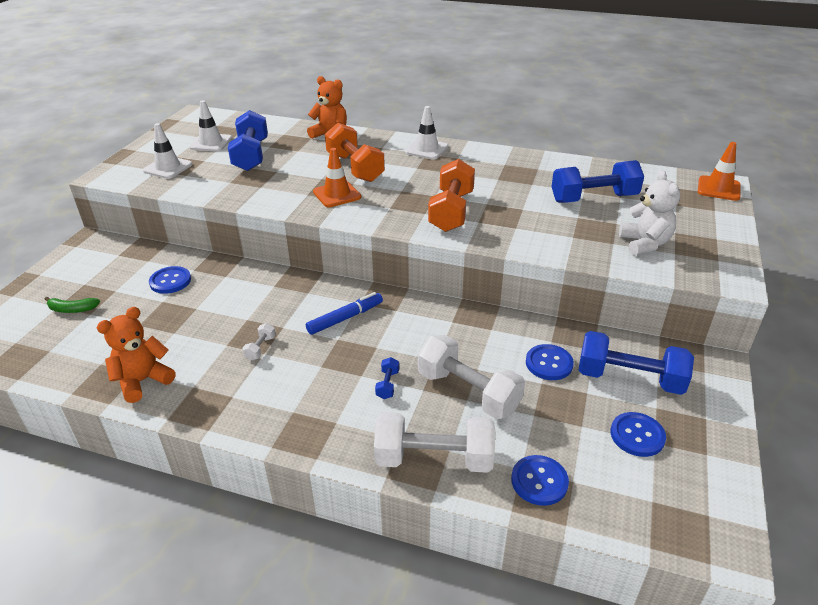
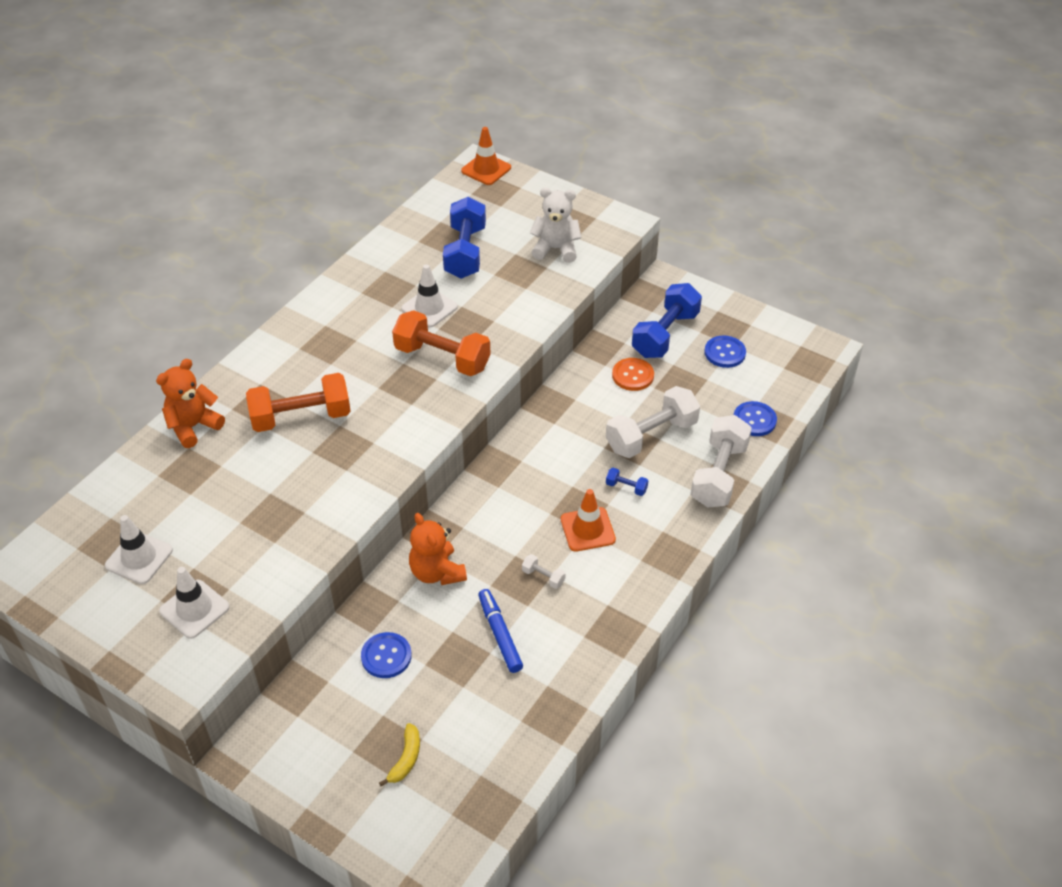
camera: 75 degrees left, 10 degrees up
green banana [45,297,100,313] -> yellow banana [379,723,420,786]
orange teddy bear [97,307,176,403] -> orange teddy bear moved to [409,513,467,585]
blue dumbbell [228,110,268,171] -> none
blue marker [306,292,383,335] -> blue marker moved to [478,589,523,673]
orange traffic cone [313,148,361,207] -> orange traffic cone moved to [561,489,616,552]
white traffic cone [405,106,448,159] -> white traffic cone moved to [401,264,458,327]
blue button [526,344,574,380] -> orange button [612,358,654,391]

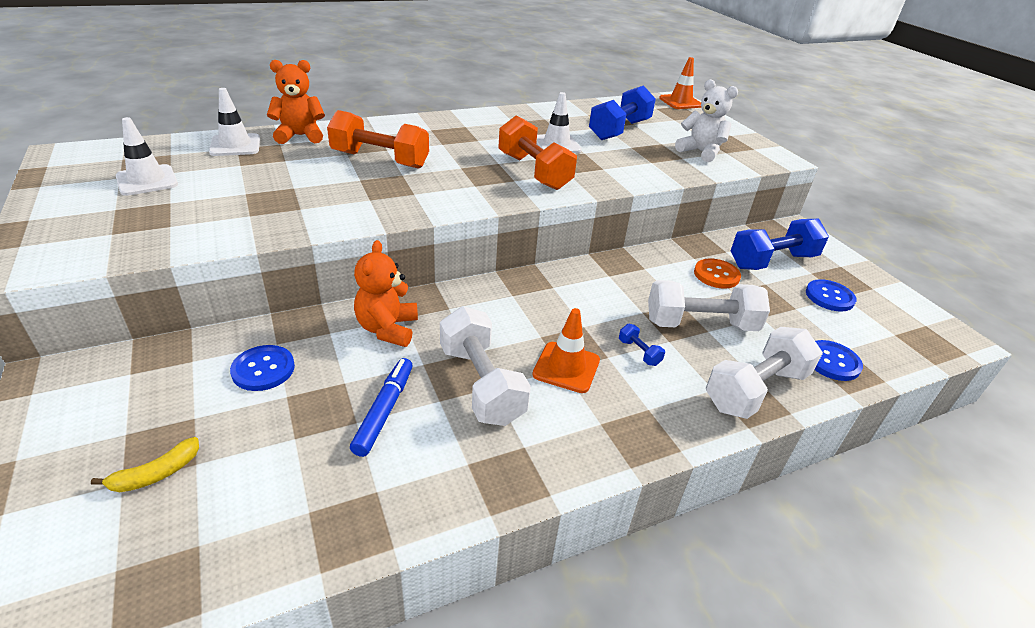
camera: 30 degrees right, 10 degrees down
white traffic cone [159,567,230,639] -> white traffic cone moved to [209,88,260,156]
white dumbbell [522,554,566,589] -> white dumbbell [440,306,531,426], size x2.39

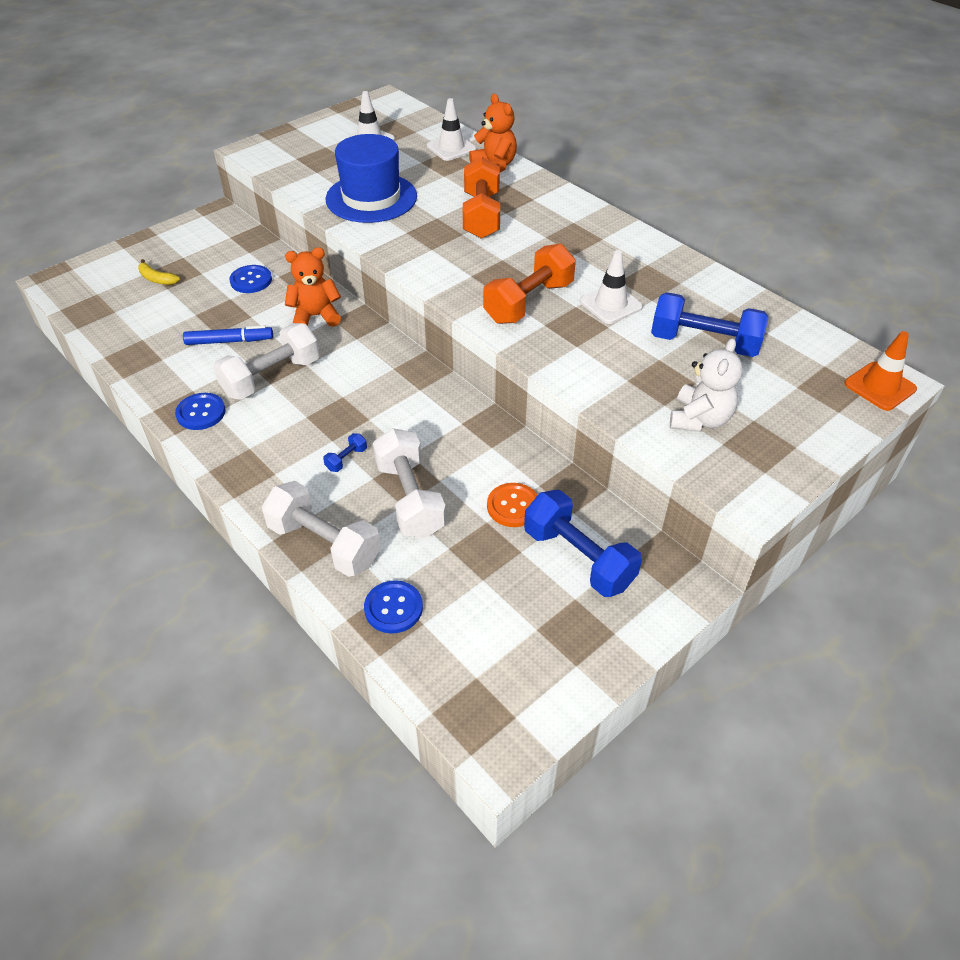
camera: 75 degrees right, 10 degrees up
orange traffic cone [532,308,600,393] -> none
blue button [806,279,856,312] -> blue button moved to [175,393,226,430]
none -> blue hat [326,134,417,223]

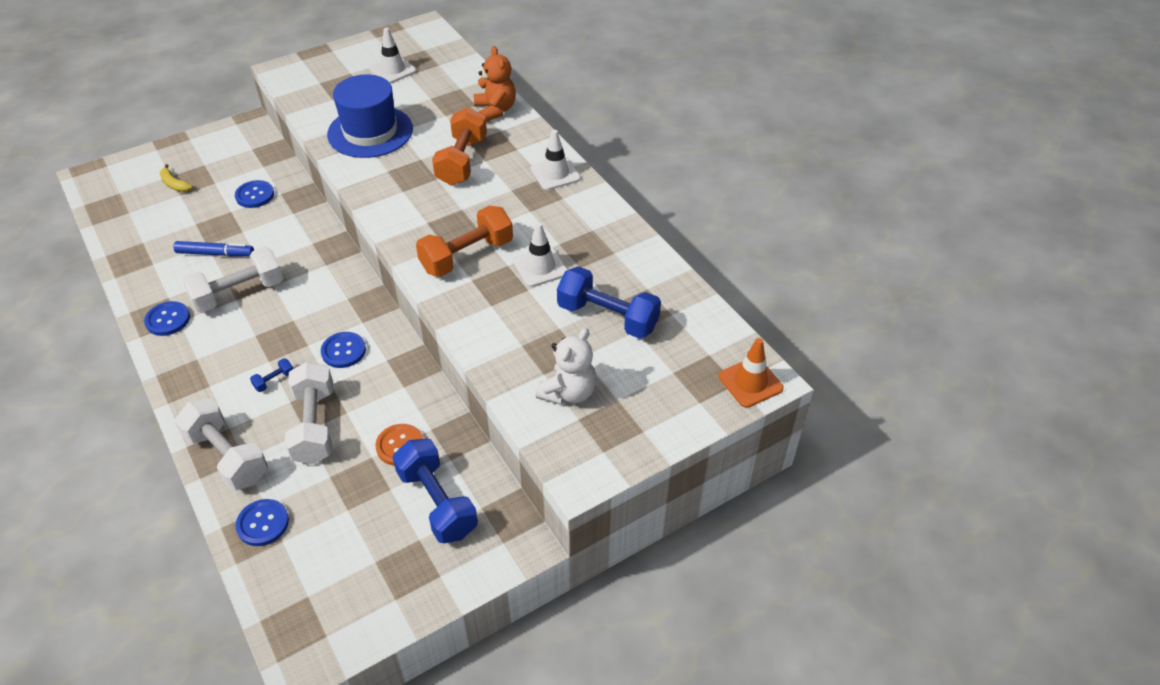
camera: 10 degrees right, 0 degrees up
orange teddy bear [285,247,341,327] -> none
white traffic cone [427,98,476,161] -> white traffic cone moved to [530,130,581,190]
none -> blue button [321,332,366,368]

